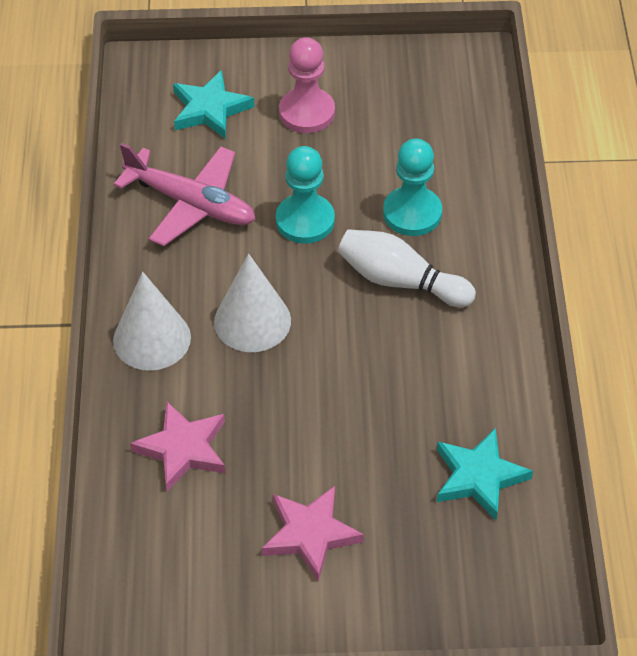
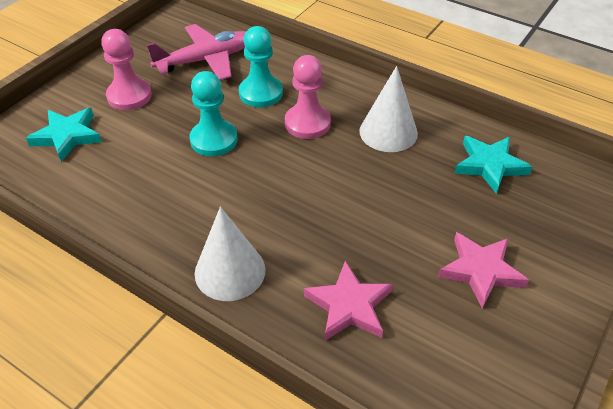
camera: 55 degrees left, 5 degrees down
pink plane [114,143,256,246] -> pink plane moved to [147,24,246,80]
white cone [214,253,291,352] -> white cone moved to [359,66,418,152]
white bowling pin [338,229,476,307] -> pink pawn [285,55,331,139]

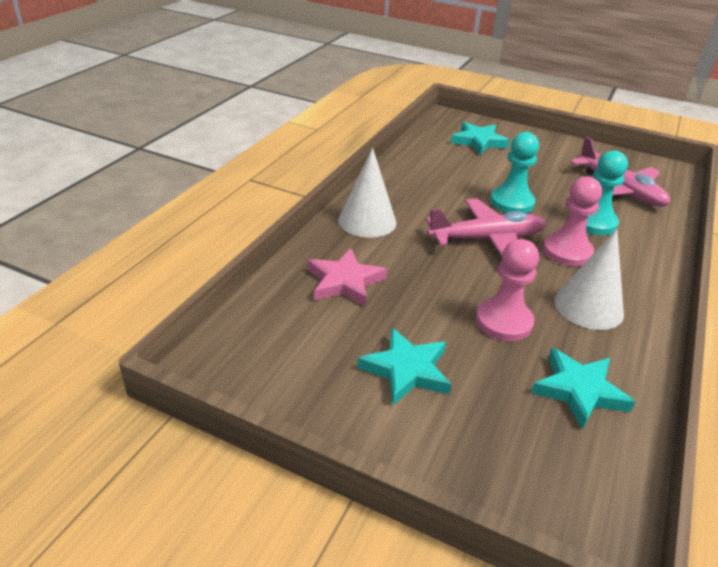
camera: 80 degrees right, 10 degrees down
pink pawn [101,29,152,110] -> pink pawn moved to [476,239,539,341]
pink star [438,232,529,308] -> turquoise star [357,328,451,406]
none -> pink plane [426,198,546,256]

